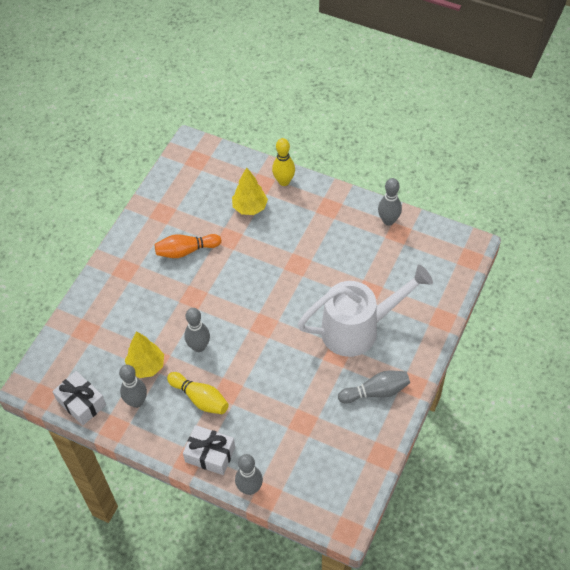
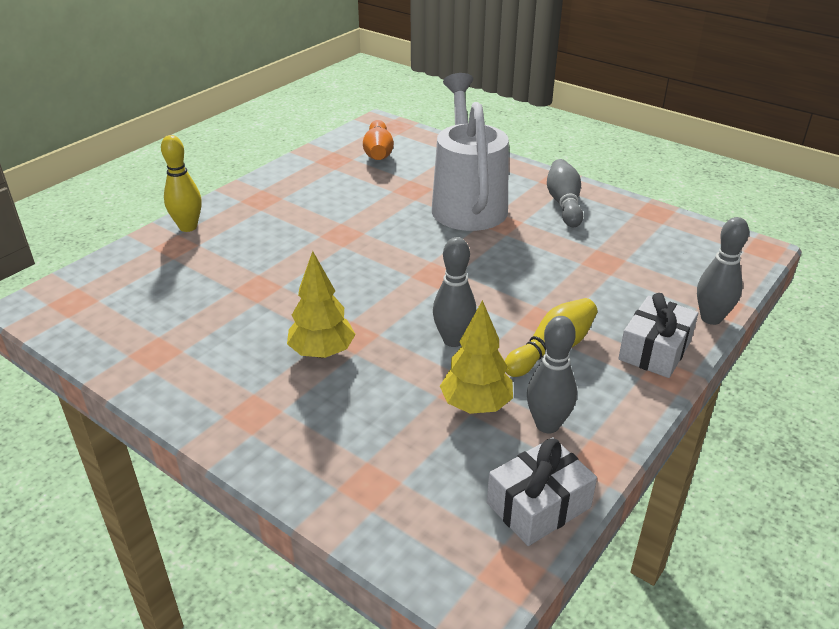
camera: 80 degrees left, 20 degrees down
orange bowling pin [155,234,221,258] -> orange bowling pin moved to [363,120,394,160]
yellow tree [232,167,268,215] -> yellow tree moved to [287,251,356,358]
grey bowling pin [378,178,402,226] -> none

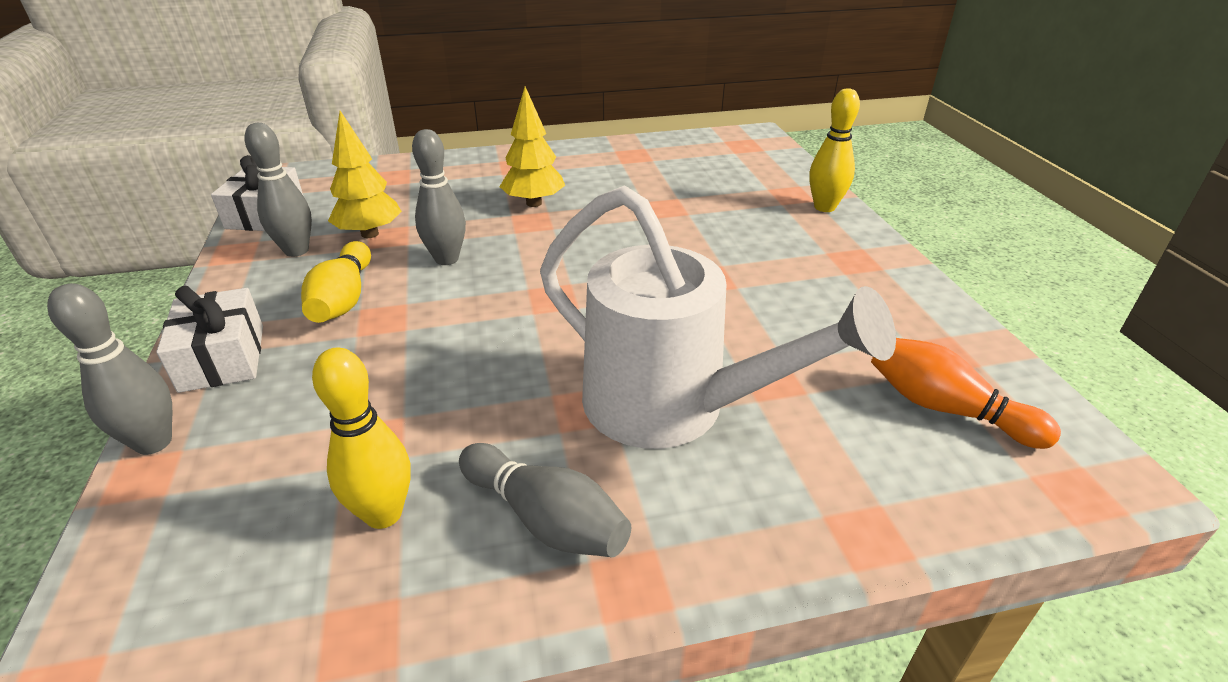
camera: 130 degrees right, 0 degrees up
none -> yellow bowling pin [312,348,411,529]

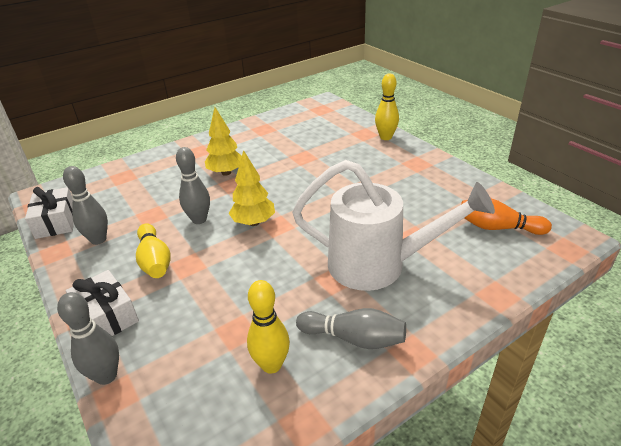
camera: 20 degrees left, 0 degrees up
yellow tree [328,111,402,238] -> yellow tree moved to [229,150,275,226]

